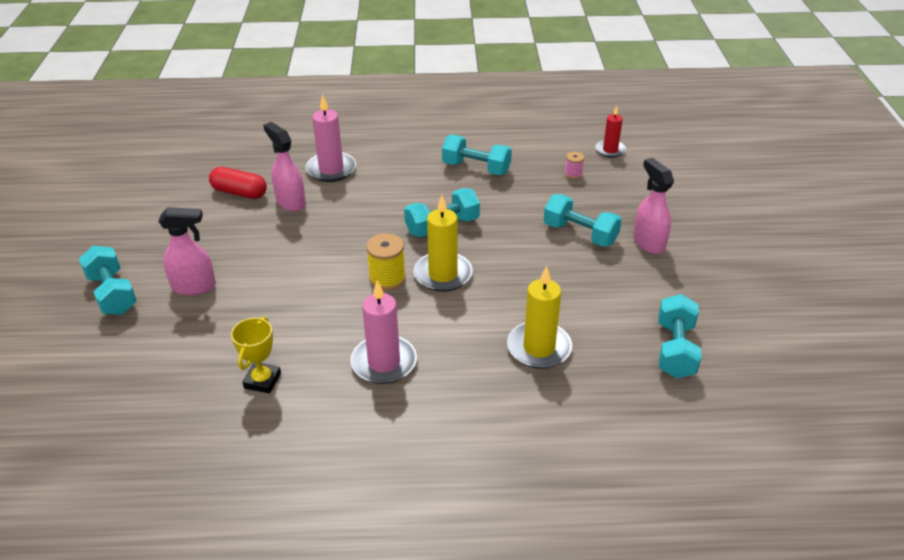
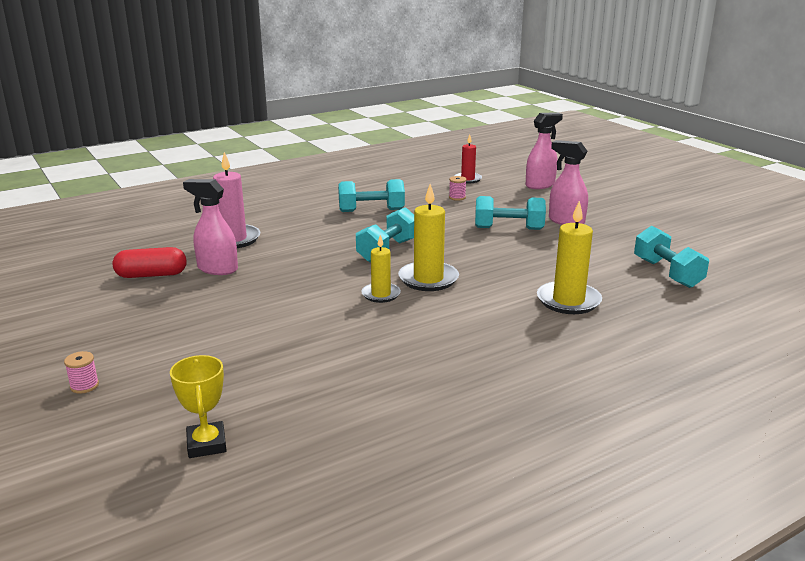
camera: 30 degrees left, 15 degrees down
turquoise dumbbell [79,246,137,315] -> pink spool [64,351,99,394]
pink spray bottle [158,207,216,295] -> pink spray bottle moved to [526,112,563,189]
yellow trophy [231,316,281,393] -> yellow trophy moved to [170,355,227,458]
pink candle [351,280,417,384] -> none
yellow spool [366,233,406,290] -> yellow candle [361,235,401,303]

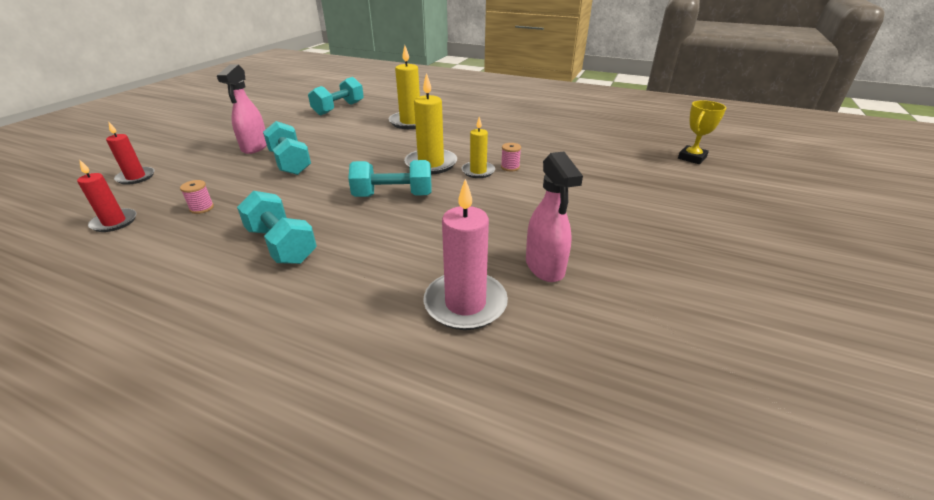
camera: 125 degrees left, 10 degrees up
pink spool [64,351,99,394] -> pink spool moved to [501,143,521,171]
red capsule [113,247,187,278] -> none
pink spray bottle [526,112,563,189] -> red candle [106,122,154,185]

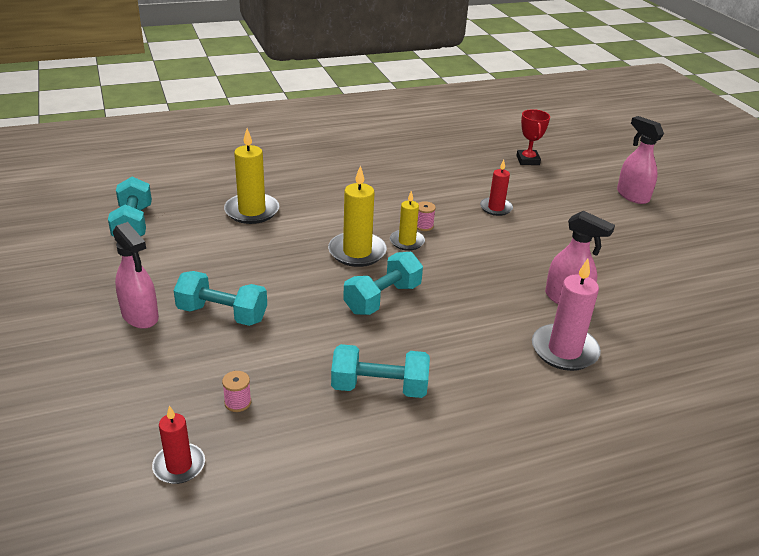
camera: 45 degrees left, 0 degrees up
red candle [106,122,154,185] -> red candle moved to [480,160,513,216]
yellow trophy [678,100,726,164] -> red trophy [516,109,550,165]
none -> pink spray bottle [617,116,664,204]

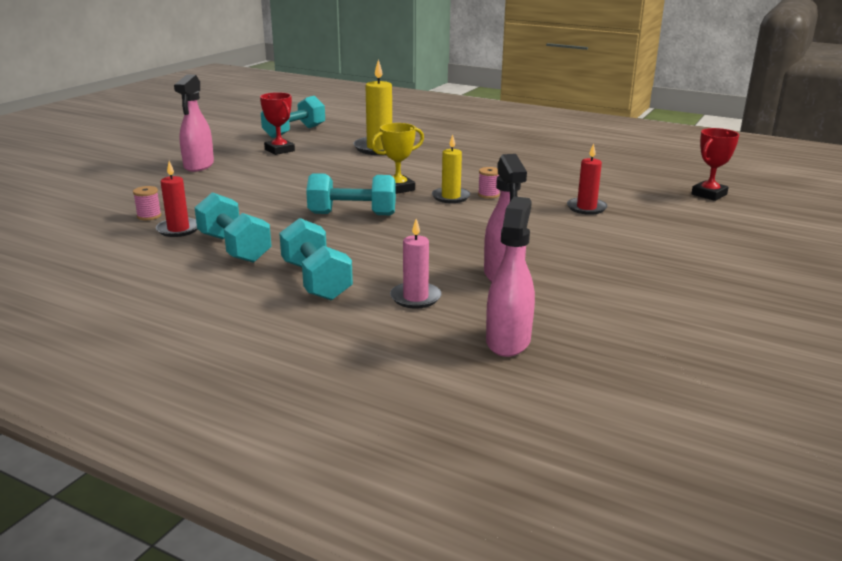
camera: 50 degrees right, 10 degrees down
red candle [152,405,205,484] -> red candle moved to [156,161,197,237]
turquoise dumbbell [173,271,267,326] -> turquoise dumbbell moved to [279,218,353,301]
yellow candle [328,166,387,267] -> yellow trophy [371,123,424,194]
pink candle [532,259,601,371] -> pink candle [390,219,442,309], size x0.62
pink spray bottle [617,116,664,204] -> pink spray bottle moved to [486,197,535,357]
none -> red trophy [260,92,295,155]

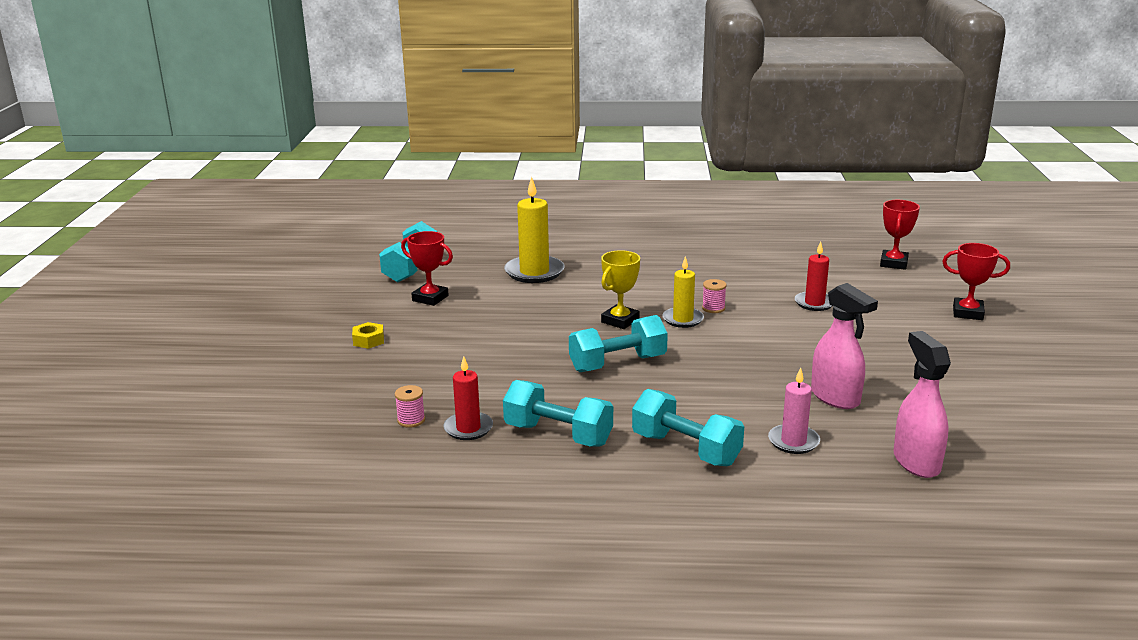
camera: 25 degrees left, 0 degrees up
pink spray bottle [174,74,214,172] -> yellow nut [352,322,384,349]
none -> red trophy [942,243,1010,320]

